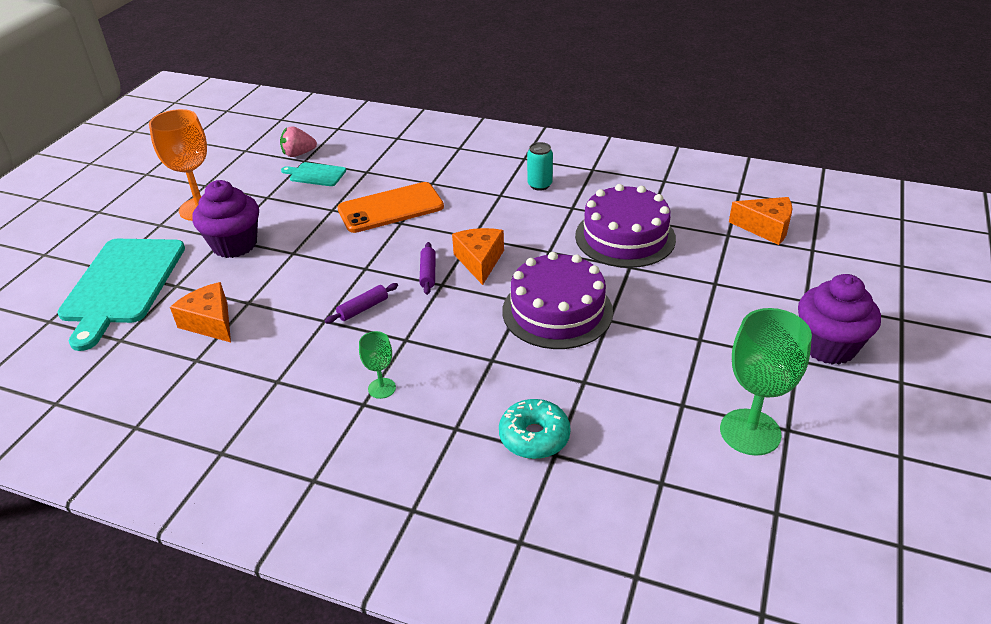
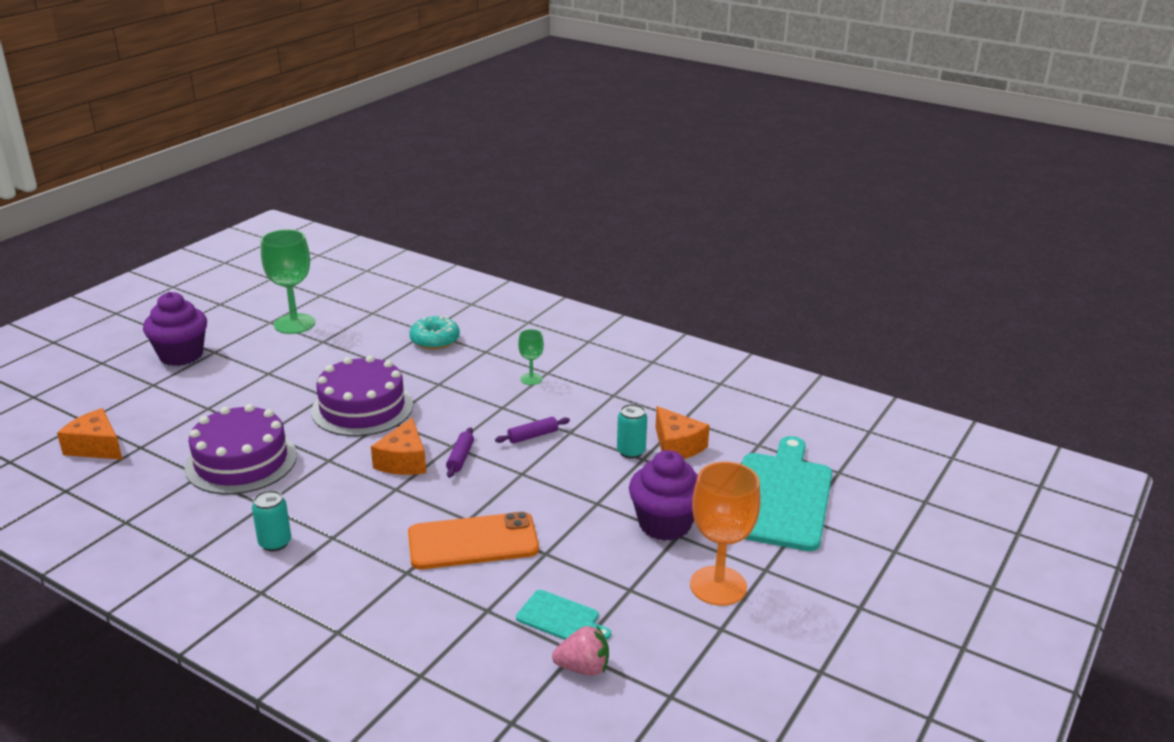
camera: 170 degrees left, 10 degrees down
none -> turquoise can [617,404,647,459]

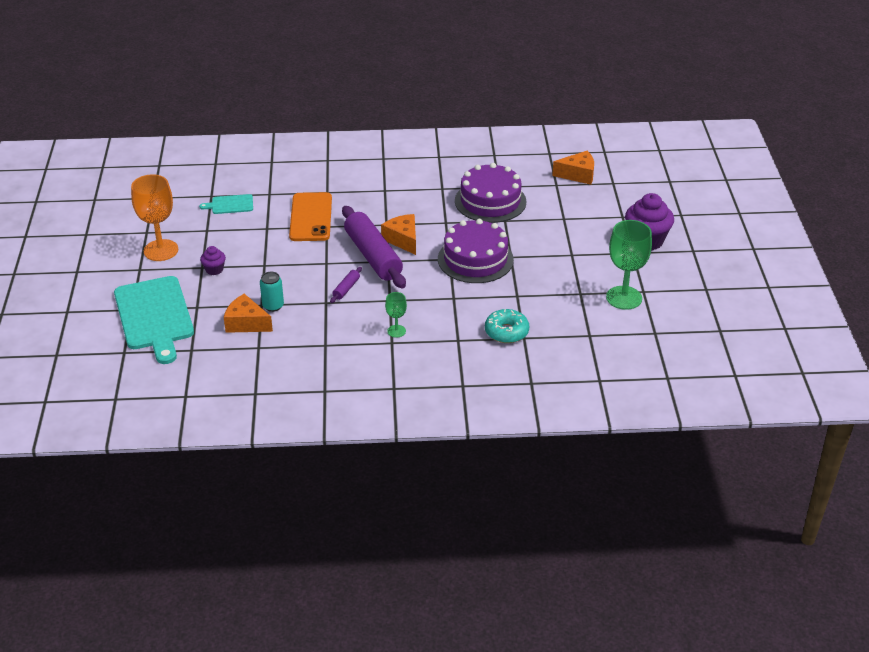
camera: 145 degrees right, 10 degrees up
turquoise can [252,490,291,551] -> none
orange phone [408,512,539,569] -> orange phone turned 45 degrees counterclockwise [289,192,332,241]
purple rolling pin [446,427,474,478] -> purple rolling pin [342,206,406,288], size x2.40
pink strawberry [552,626,609,676] -> none
purple cupcake [629,450,698,541] -> purple cupcake [200,246,226,275], size x0.50

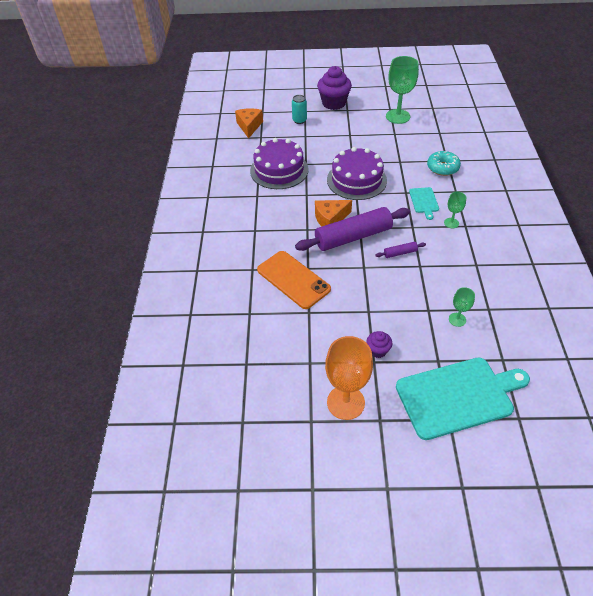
camera: 85 degrees left, 10 degrees up
turquoise cutting board [199,194,253,214] -> turquoise cutting board moved to [409,187,439,220]
orange cheese [224,294,273,333] -> green goblet [449,287,475,327]
turquoise can [260,272,284,312] -> turquoise can moved to [292,95,307,124]
orange phone [289,192,332,241] -> orange phone turned 45 degrees clockwise [257,251,331,309]
purple rolling pin [330,267,362,303] -> purple rolling pin turned 45 degrees counterclockwise [375,242,426,258]

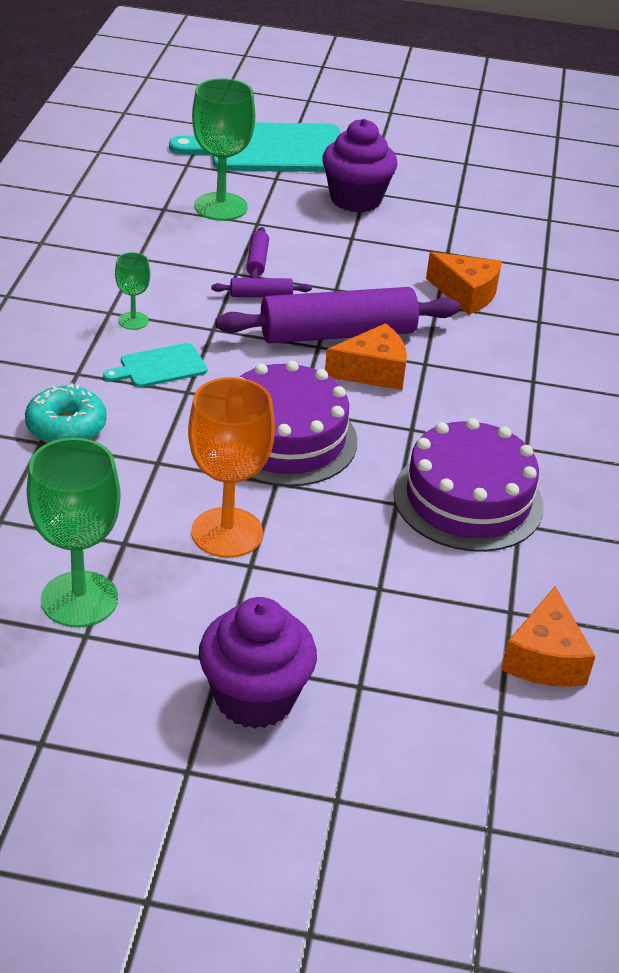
camera: 175 degrees left, 10 degrees down
orange phone [257,251,331,309] -> orange cheese [426,252,502,315]
turquoise can [292,95,307,124] -> none
orange goblet [325,336,373,420] -> orange goblet moved to [188,377,275,558]
purple cupcake [366,331,392,358] -> purple cupcake [322,119,398,213], size x1.99
turquoise cutting board [409,187,439,220] -> turquoise cutting board turned 120 degrees counterclockwise [103,343,208,387]
green goblet [449,287,475,327] -> green goblet [192,78,255,221], size x1.99
none -> purple rolling pin [246,227,269,278]

